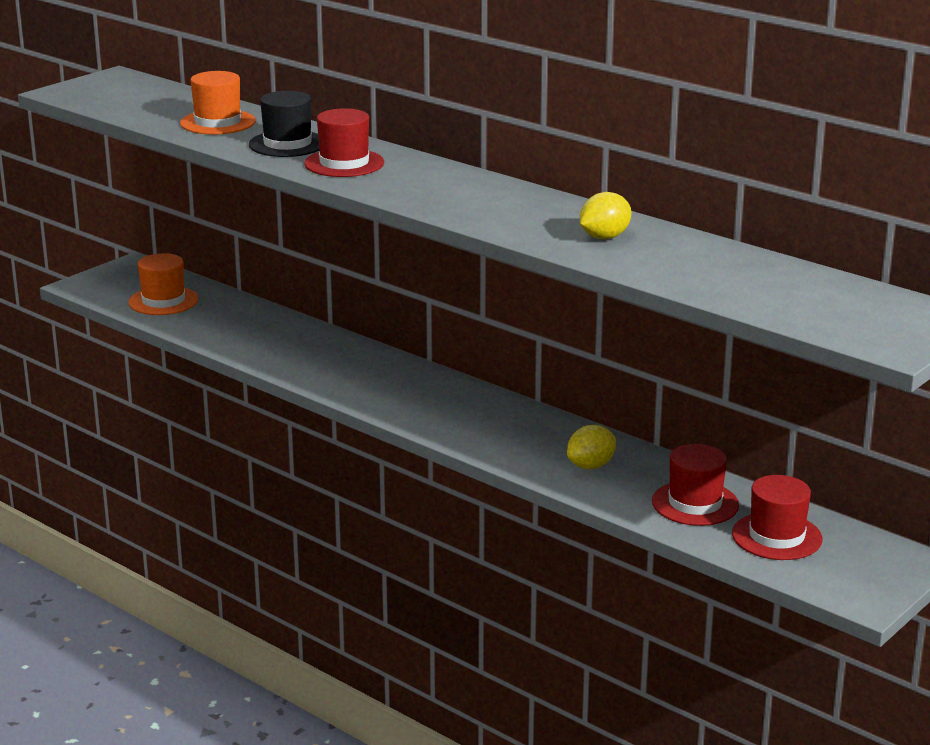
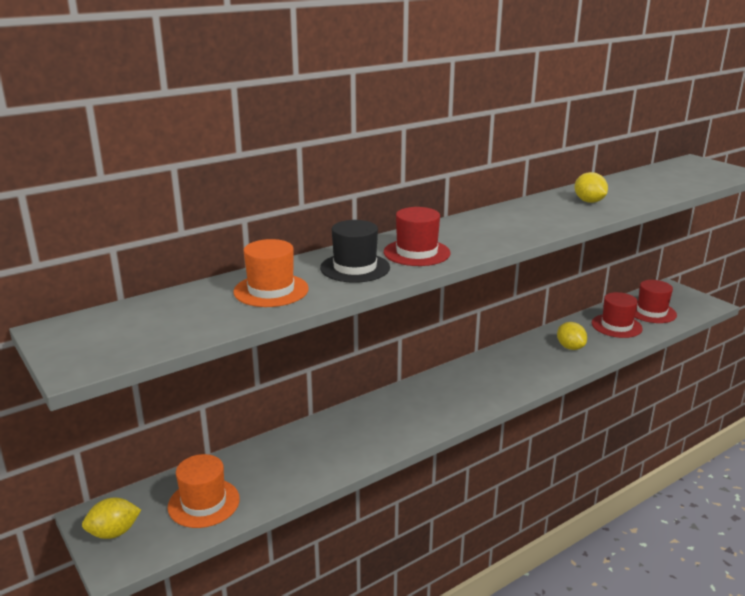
camera: 75 degrees left, 0 degrees up
none -> yellow lemon [82,498,141,539]

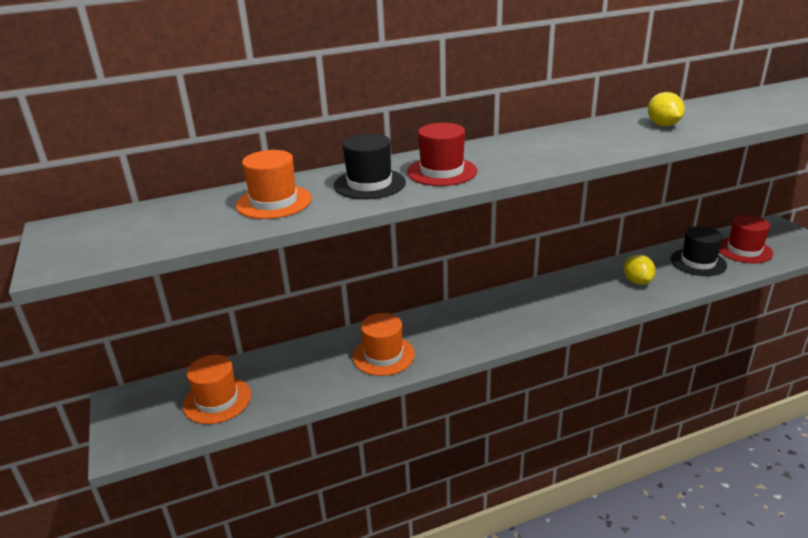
camera: 15 degrees right, 5 degrees up
yellow lemon [82,498,141,539] -> none
red hat [592,292,643,338] -> black hat [670,226,727,276]
none -> orange hat [353,313,415,376]

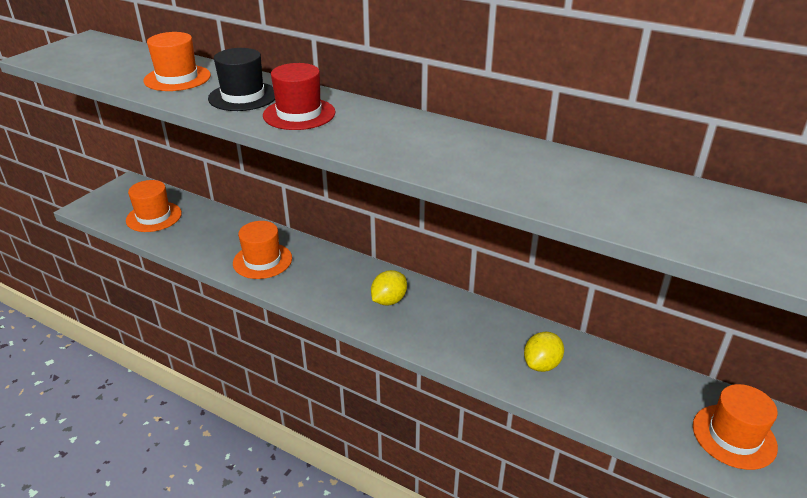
camera: 50 degrees right, 5 degrees up
yellow lemon [647,92,685,126] -> yellow lemon moved to [371,270,407,306]
black hat [670,226,727,276] -> none
red hat [719,215,773,263] -> orange hat [693,384,778,470]

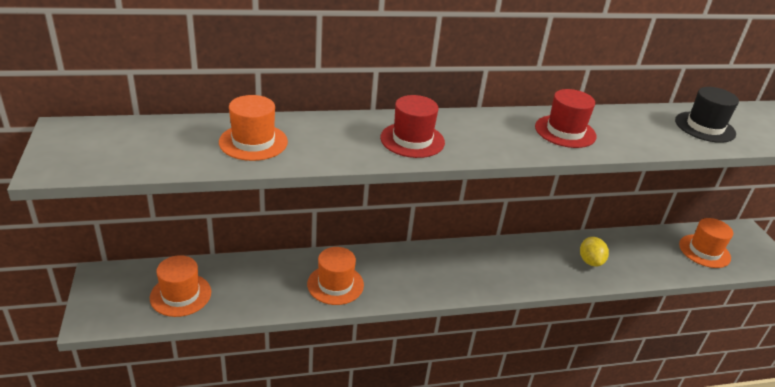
camera: 45 degrees left, 0 degrees up
black hat [208,48,275,111] -> black hat moved to [675,87,739,143]
yellow lemon [371,270,407,306] -> none
none -> red hat [535,89,596,148]

